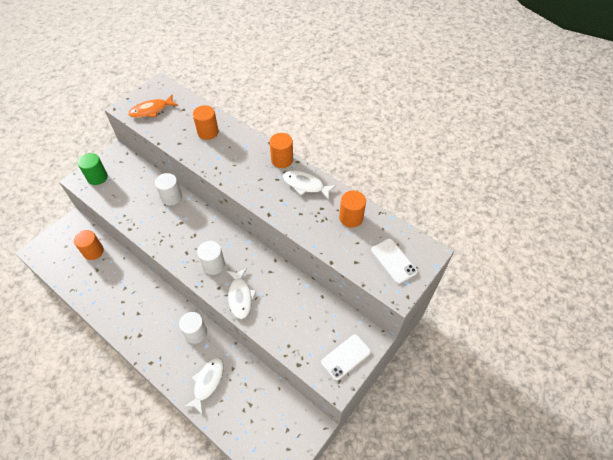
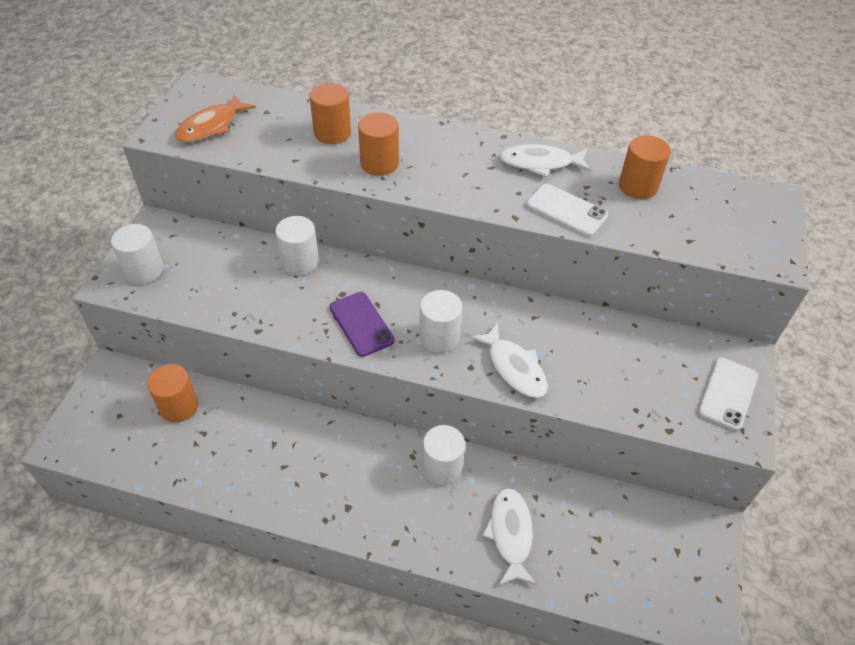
camera: 25 degrees left, 5 degrees down
green cylinder [78,153,108,185] -> white cylinder [111,224,164,284]
orange cylinder [270,133,293,168] -> orange cylinder moved to [358,112,399,176]
white phone [371,239,418,284] -> white phone moved to [526,184,608,237]
none -> purple phone [329,292,395,357]

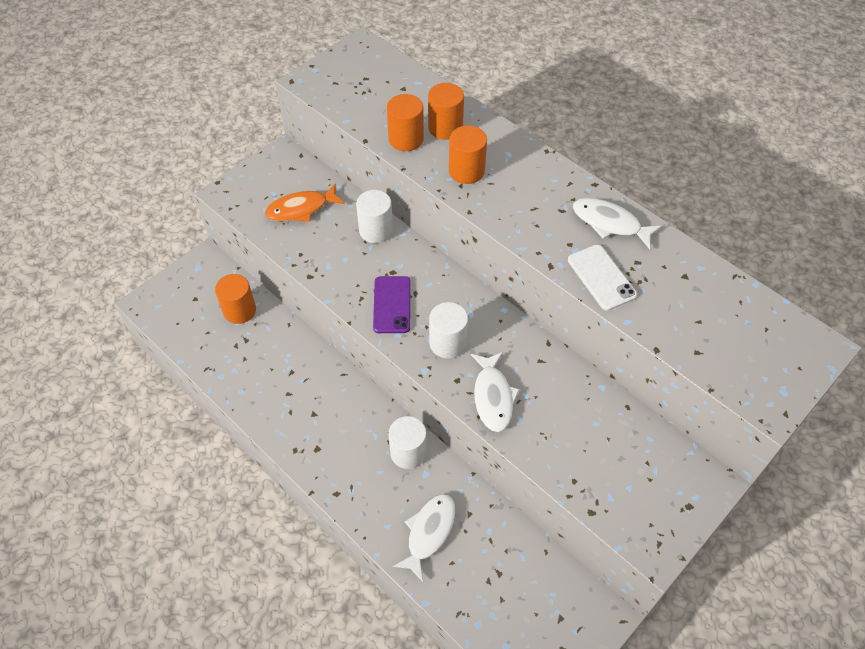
camera: 30 degrees right, 5 degrees up
white cylinder [111,224,164,284] -> none
orange fish [175,94,256,142] -> orange fish moved to [265,184,345,222]
orange cylinder [619,135,671,199] -> orange cylinder moved to [387,94,424,151]
white phone [698,358,758,431] -> none

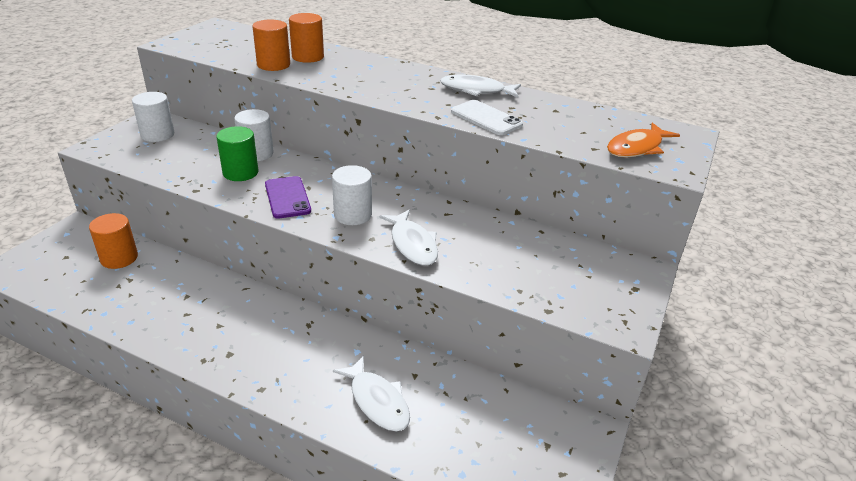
camera: 20 degrees left, 20 degrees down
orange fish [265,184,345,222] -> orange fish moved to [607,123,680,157]
white cylinder [388,416,427,469] -> white cylinder moved to [132,92,174,142]
white fish [393,494,456,582] -> white fish turned 135 degrees clockwise [333,355,410,431]
orange cylinder [449,126,487,184] -> none
none -> green cylinder [216,126,258,181]

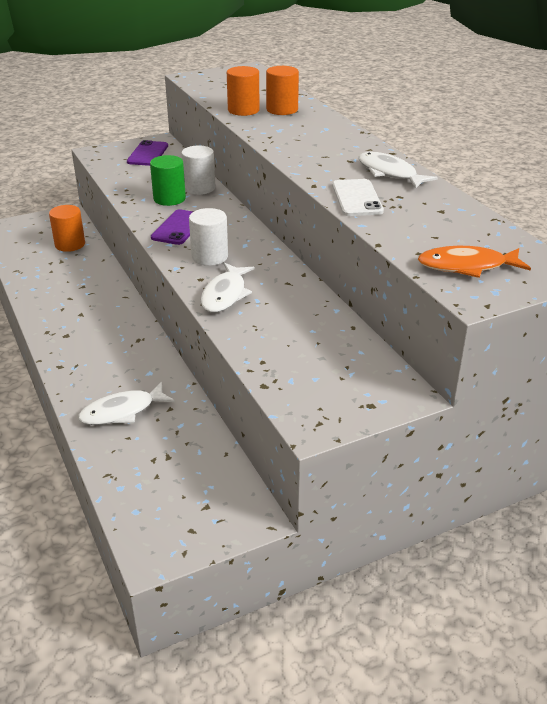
camera: 40 degrees right, 0 degrees up
white cylinder [132,92,174,142] -> purple phone [127,140,168,166]
white fish [333,355,410,431] -> white fish turned 60 degrees clockwise [78,382,175,425]

